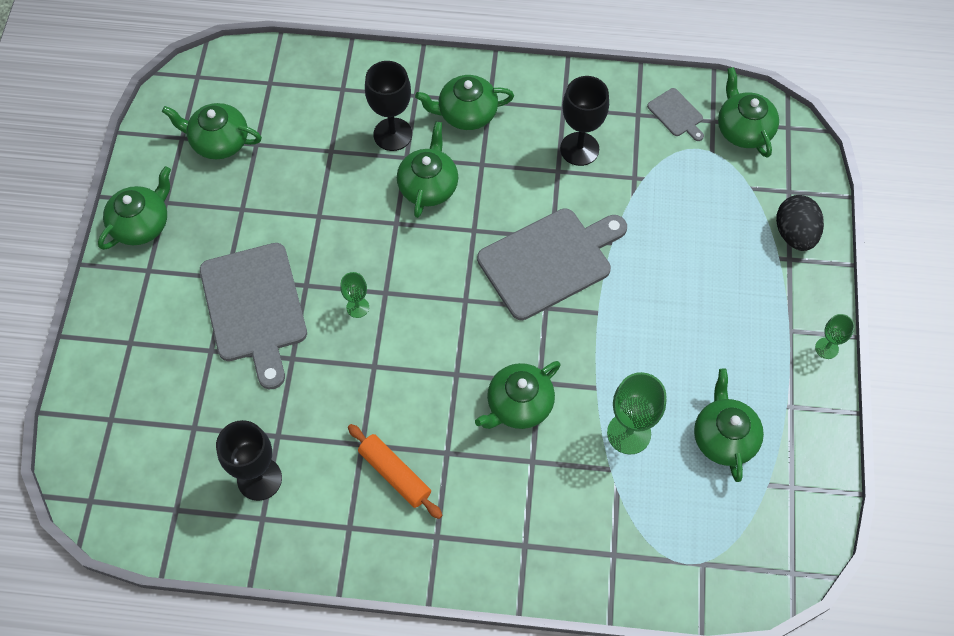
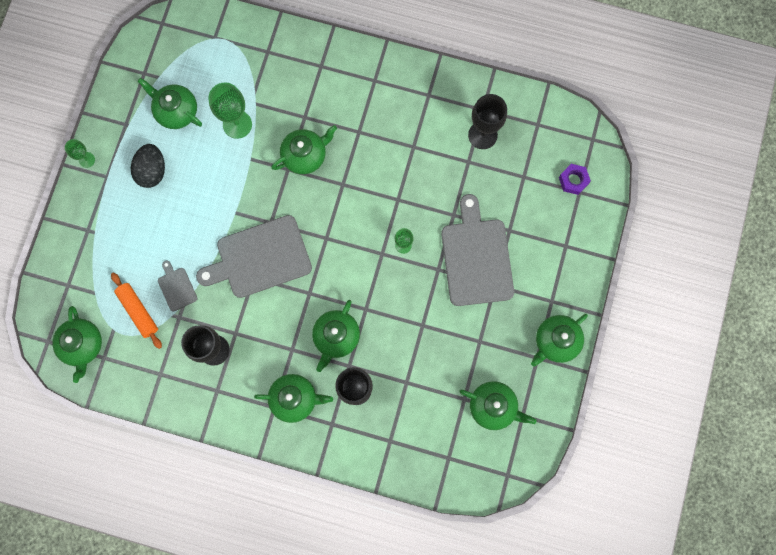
camera: 170 degrees left, 15 degrees up
orange rolling pin [348,424,443,519] -> orange rolling pin moved to [111,272,162,349]
grey cutting board [647,88,704,141] -> grey cutting board moved to [158,261,198,311]
green teapot [694,369,764,482] -> green teapot turned 120 degrees clockwise [138,78,202,129]
black egg [776,195,824,251] -> black egg moved to [131,144,165,188]
none -> purple nut [559,164,591,195]

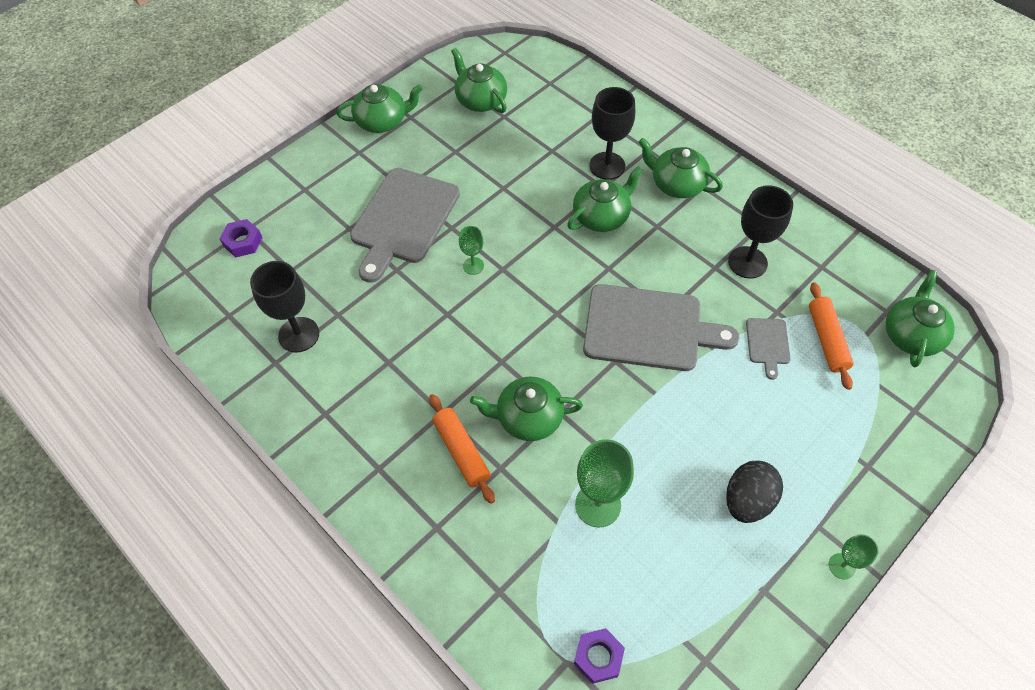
camera: 150 degrees left, 20 degrees down
green teapot [138,78,202,129] -> none
none -> orange rolling pin [429,394,495,504]
none -> purple nut [574,628,625,684]

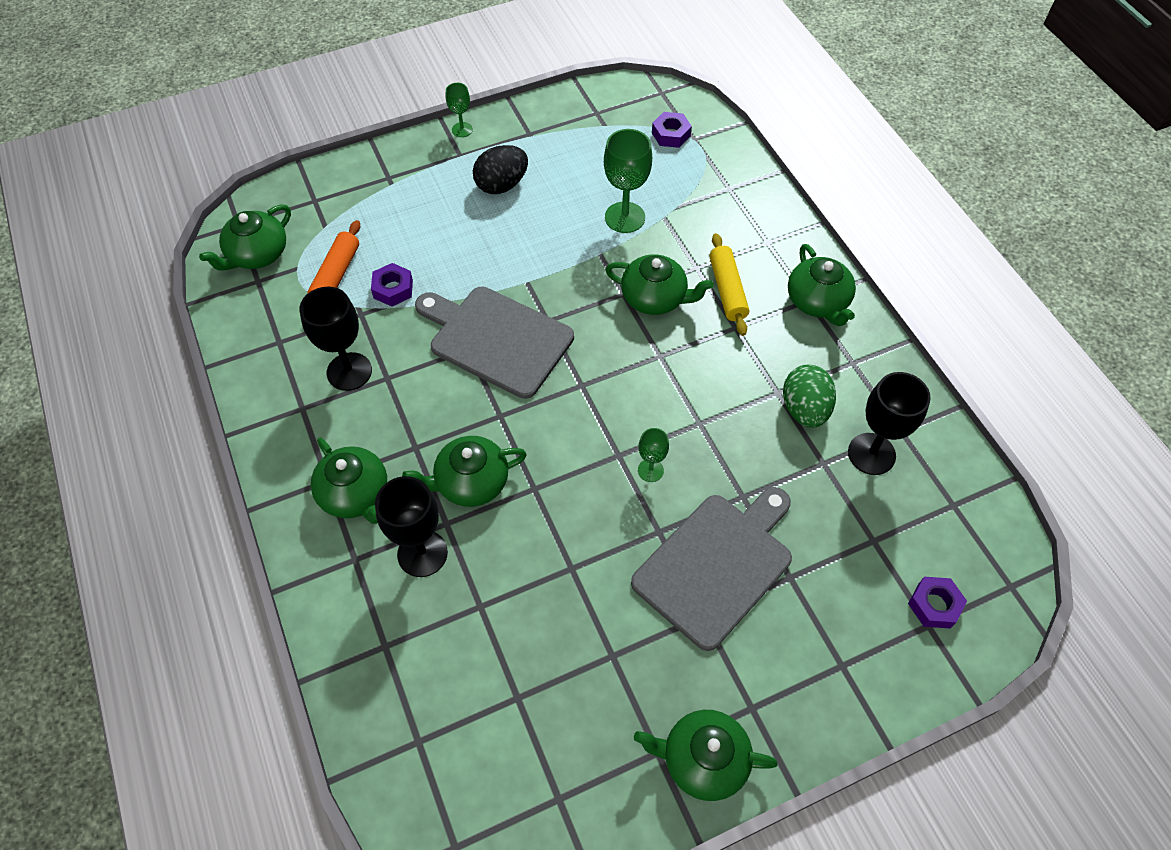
camera: 160 degrees left, 0 degrees up
orange rolling pin [429,394,495,504] -> yellow rolling pin [710,233,749,336]
green teapot [451,48,507,113] -> green teapot moved to [788,244,856,326]
grey cutting board [746,318,791,380] -> purple nut [371,263,413,306]
none -> green egg [783,365,836,428]

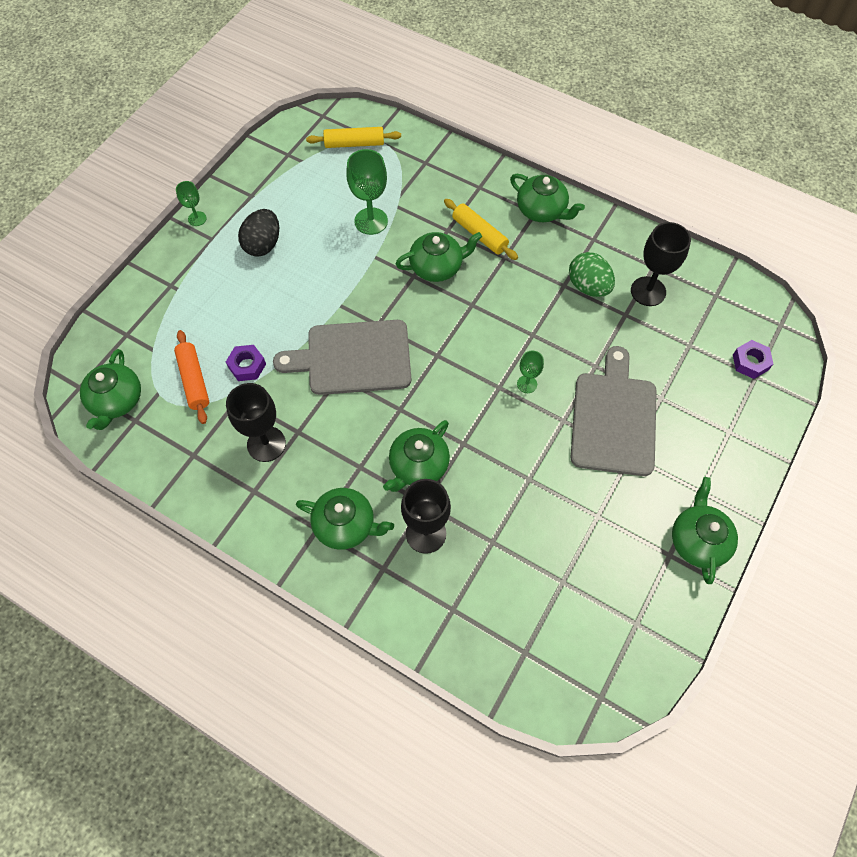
camera: 35 degrees left, 5 degrees up
green teapot [634,710,778,801] -> green teapot turned 120 degrees clockwise [672,477,738,584]
purple nut [652,112,692,148] -> yellow rolling pin [306,127,401,148]

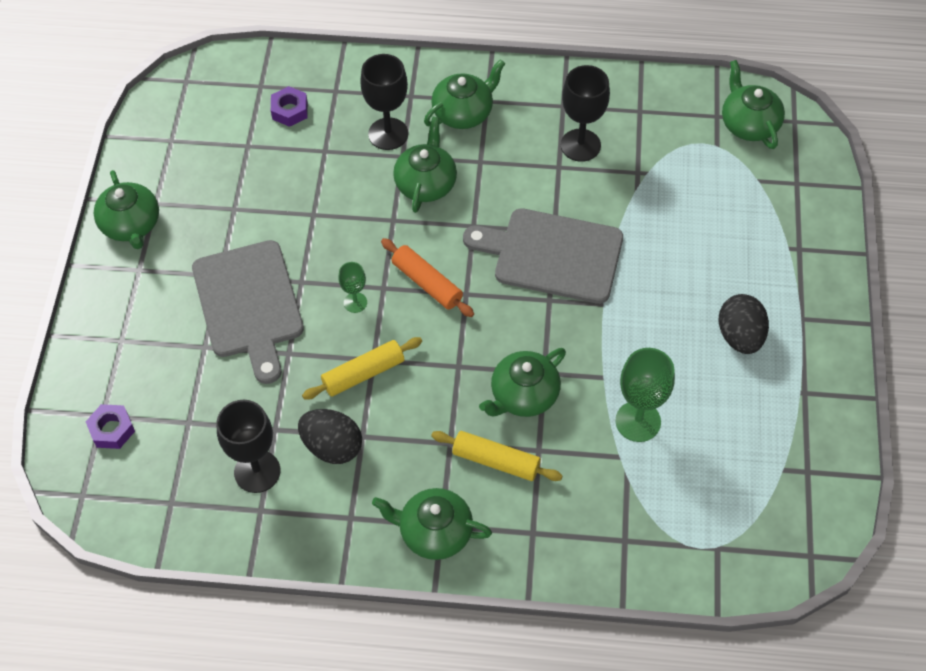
camera: 155 degrees right, 5 degrees down
orange rolling pin [174,330,209,424] -> orange rolling pin moved to [381,238,474,317]
green goblet [176,181,207,226] -> none
purple nut [226,345,266,381] -> purple nut moved to [271,86,308,127]
grey cutting board [273,320,411,395] -> grey cutting board turned 135 degrees counterclockwise [463,208,623,304]
green teapot [296,488,394,550] -> green teapot turned 150 degrees clockwise [424,59,505,129]
yellow rolling pin [306,127,401,148] -> yellow rolling pin moved to [302,337,422,400]
green egg [569,252,615,297] -> black egg [298,409,362,464]

